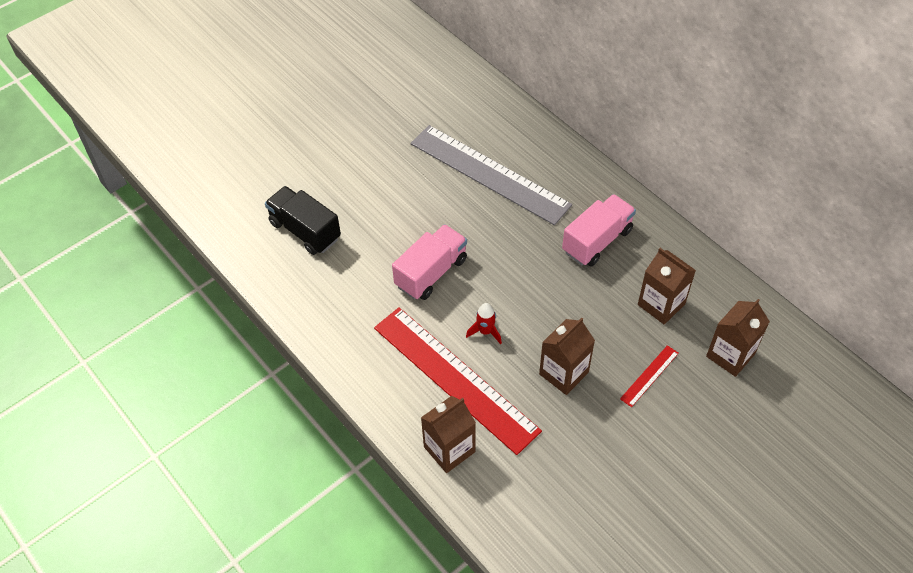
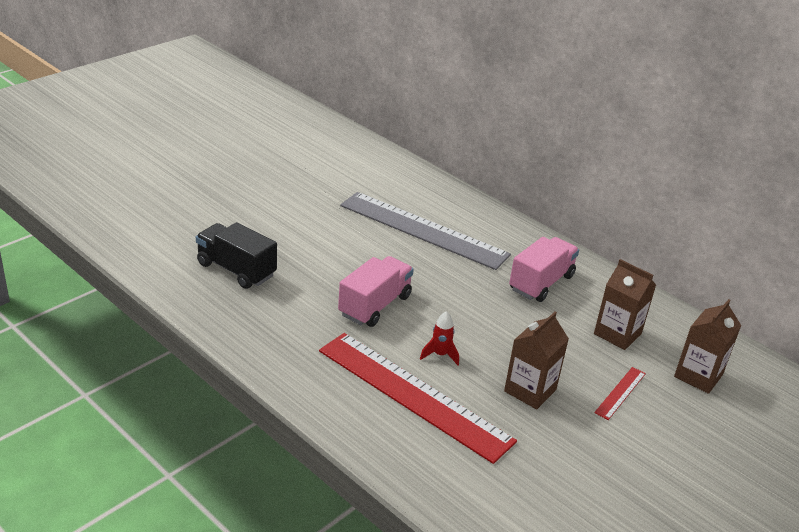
camera: 10 degrees left, 20 degrees down
brown carton [421,396,476,473] -> none

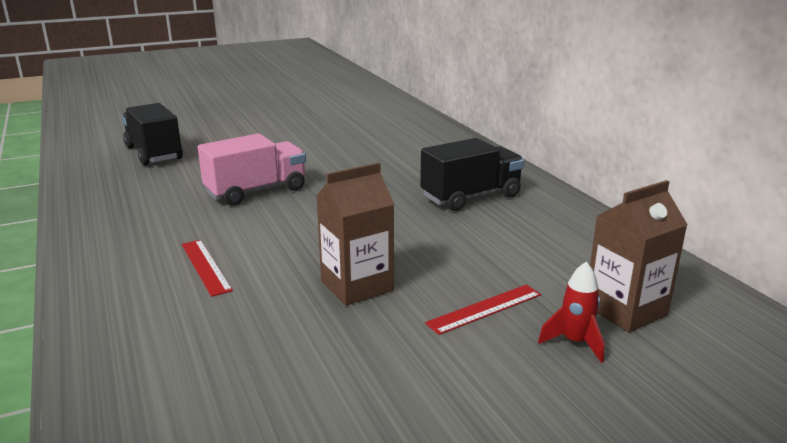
camera: 25 degrees right, 10 degrees down
red ruler [319,333,517,464] -> red ruler [182,240,233,297], size x0.40
grey ruler [340,192,511,270] -> none
red rocket [420,311,459,365] -> red rocket moved to [538,262,604,363]
pink truck [509,237,579,302] -> black truck [420,138,524,211]
brown carton [594,259,656,350] -> none

